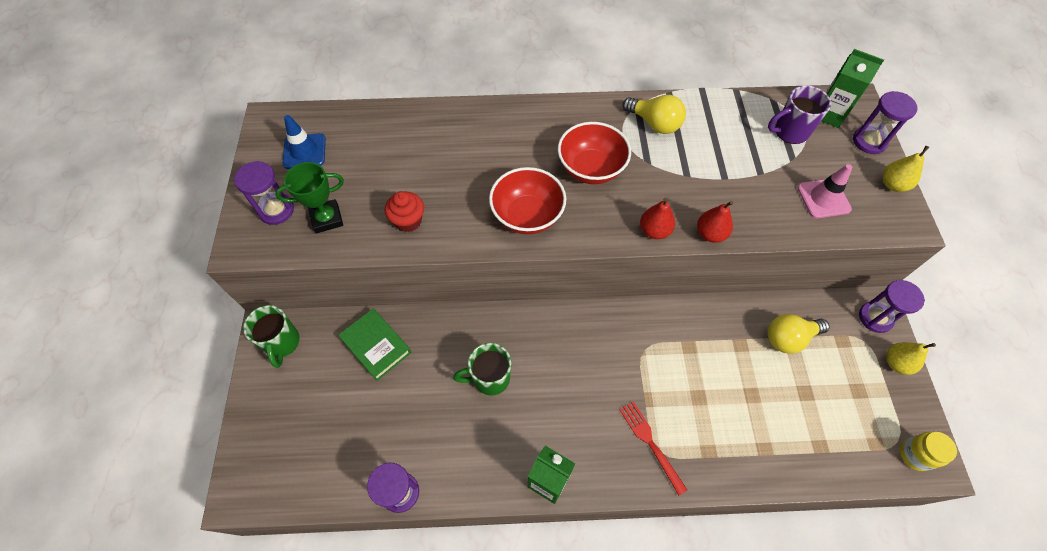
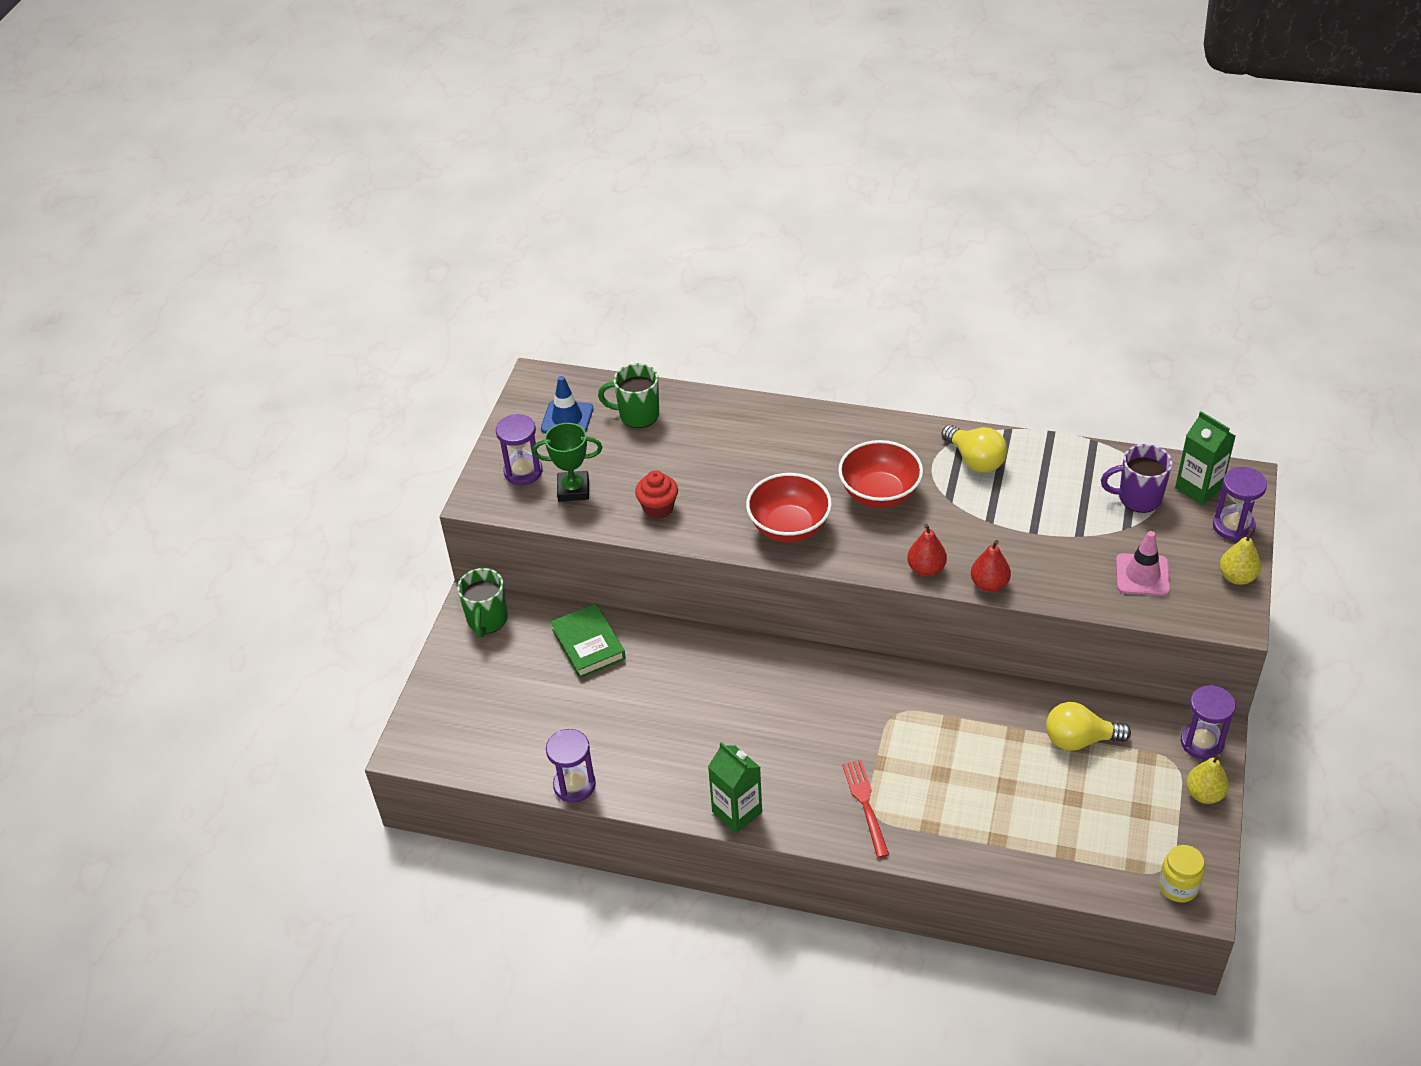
camera: 20 degrees right, 15 degrees down
green mug [453,343,511,396] -> green mug moved to [598,363,659,428]

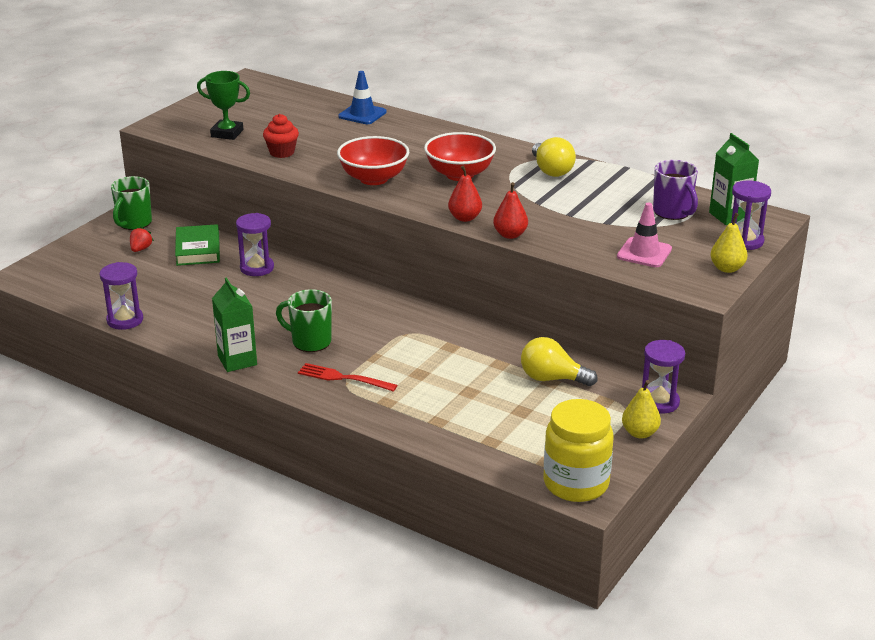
camera: 15 degrees right, 15 degrees down
purple hourglass [496,414,543,485] -> purple hourglass moved to [236,213,274,276]
blue traffic cone [541,376,593,433] -> blue traffic cone moved to [339,71,387,124]
green mug [598,363,659,428] -> green mug moved to [276,289,332,352]
red fork [842,760,889,858] -> red fork turned 75 degrees counterclockwise [298,363,397,392]
purple mug [1101,444,1172,513] -> purple mug turned 135 degrees counterclockwise [653,160,698,220]
yellow jar [1159,845,1205,903] -> yellow jar [544,399,614,502], size x1.76
none -> red strawberry [130,226,154,252]

